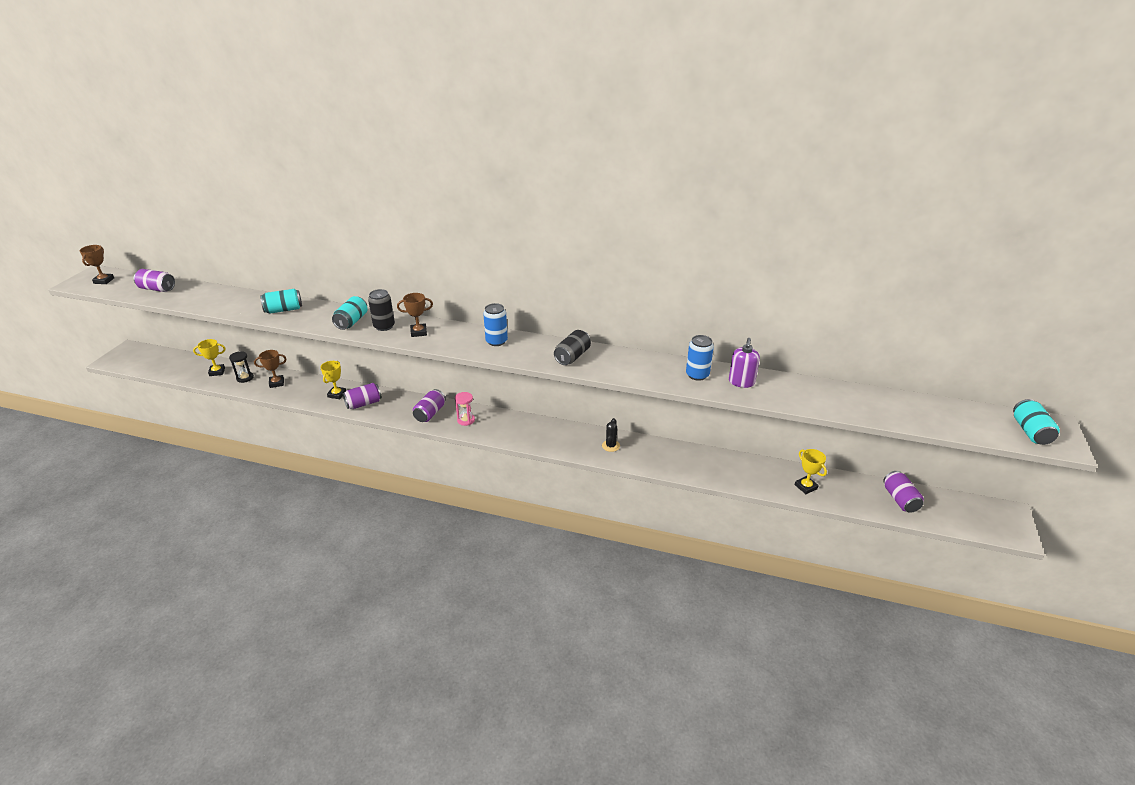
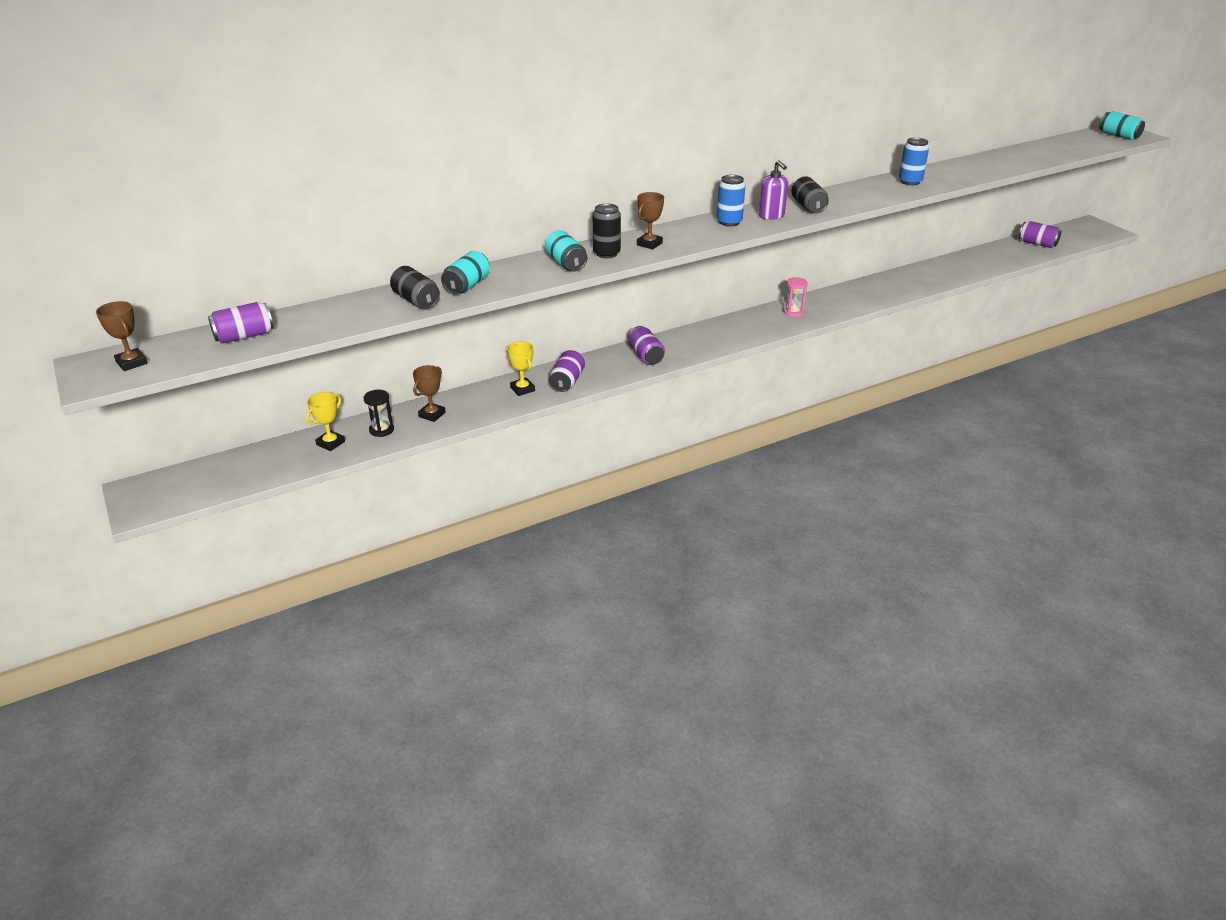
camera: 45 degrees left, 0 degrees up
pink hourglass [455,392,475,426] -> pink hourglass moved to [783,277,808,317]
black cactus [602,418,620,452] -> none
purple soap dispenser [729,338,760,388] -> purple soap dispenser moved to [759,160,788,220]
yellow trophy [795,449,827,494] -> none
none -> black can [390,266,440,309]

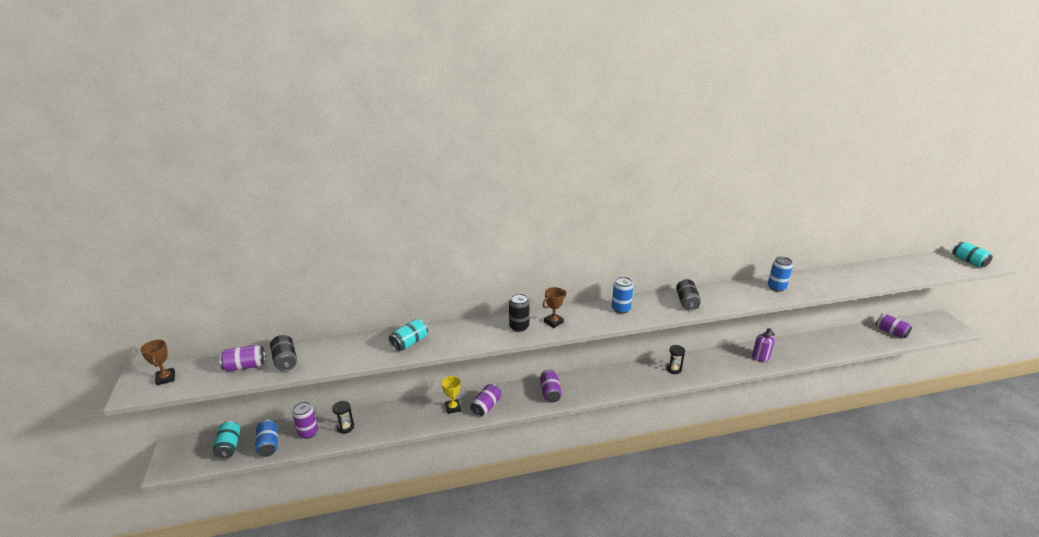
camera: 15 degrees right, 5 degrees down
yellow trophy [306,392,345,451] -> purple can [292,402,318,439]
black can [390,266,440,309] -> black can moved to [270,335,297,372]
brown trophy [413,365,446,422] -> none
turquoise can [545,230,587,272] -> turquoise can moved to [213,421,240,460]
purple soap dispenser [759,160,788,220] -> purple soap dispenser moved to [752,328,775,362]
pink hourglass [783,277,808,317] -> black hourglass [666,345,685,374]
none -> blue can [255,419,278,457]

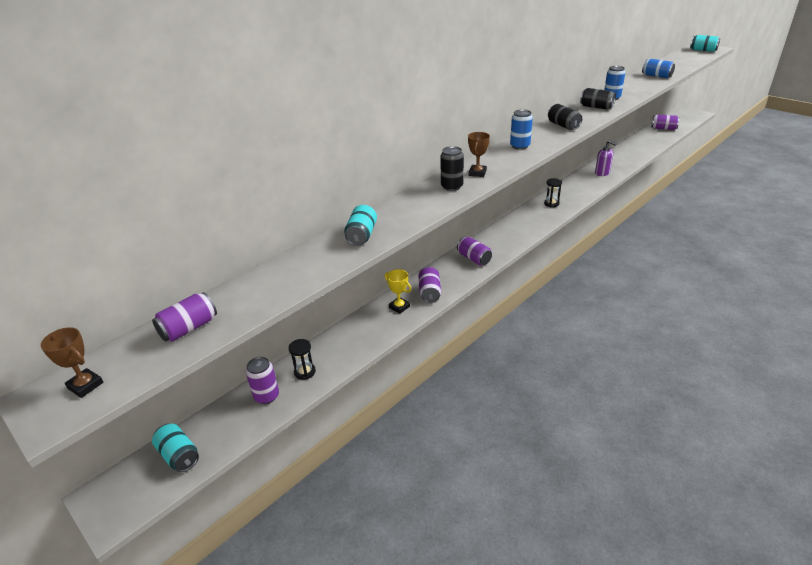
camera: 30 degrees left, 5 degrees up
blue can [255,419,278,457] -> blue can moved to [642,59,675,78]
black can [270,335,297,372] -> black can moved to [580,88,616,110]

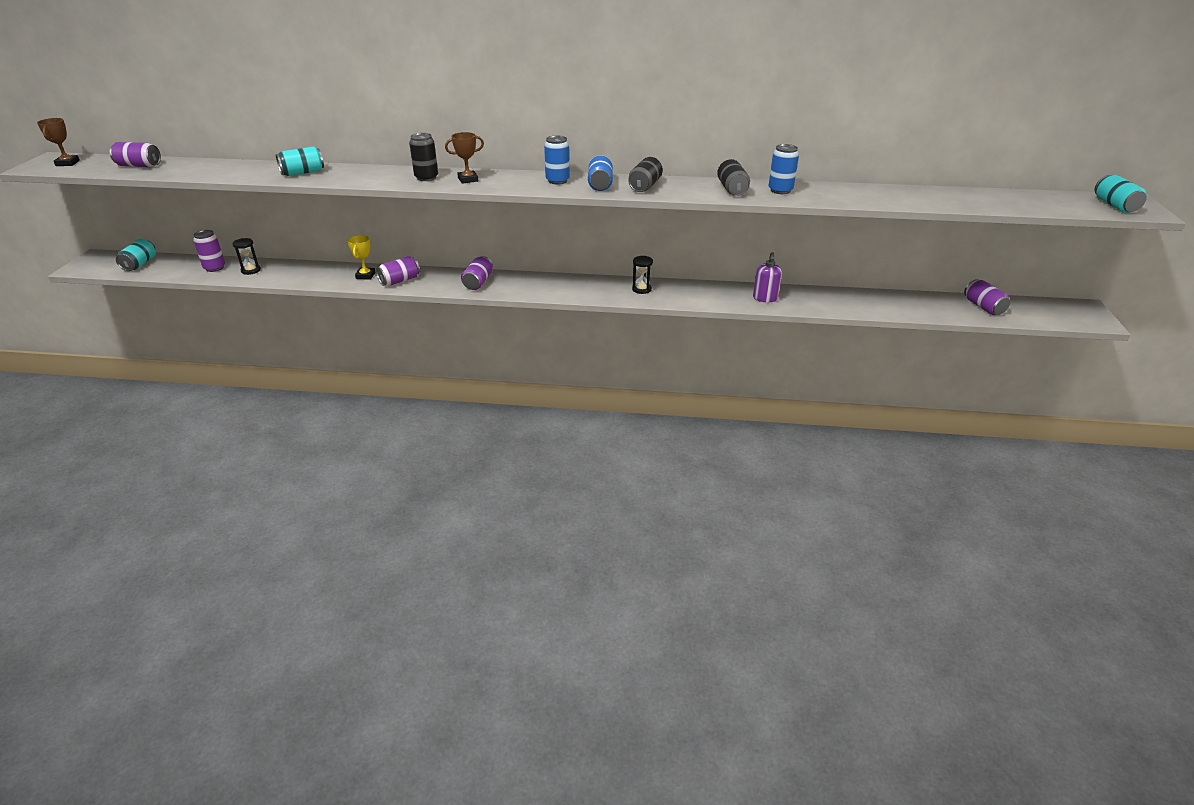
camera: 50 degrees right, 0 degrees up
blue can [642,59,675,78] -> blue can moved to [588,155,613,191]

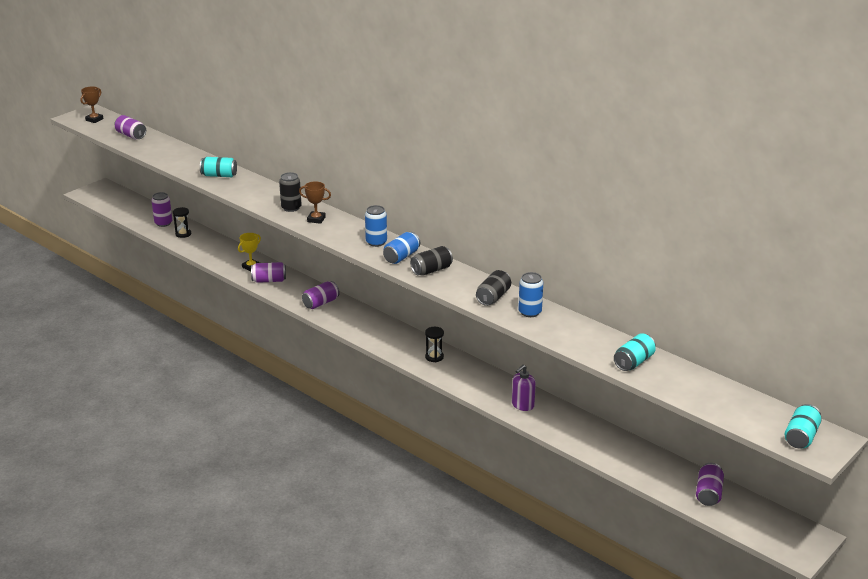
camera: 35 degrees right, 5 degrees down
turquoise can [116,239,156,271] -> turquoise can moved to [614,333,656,371]

